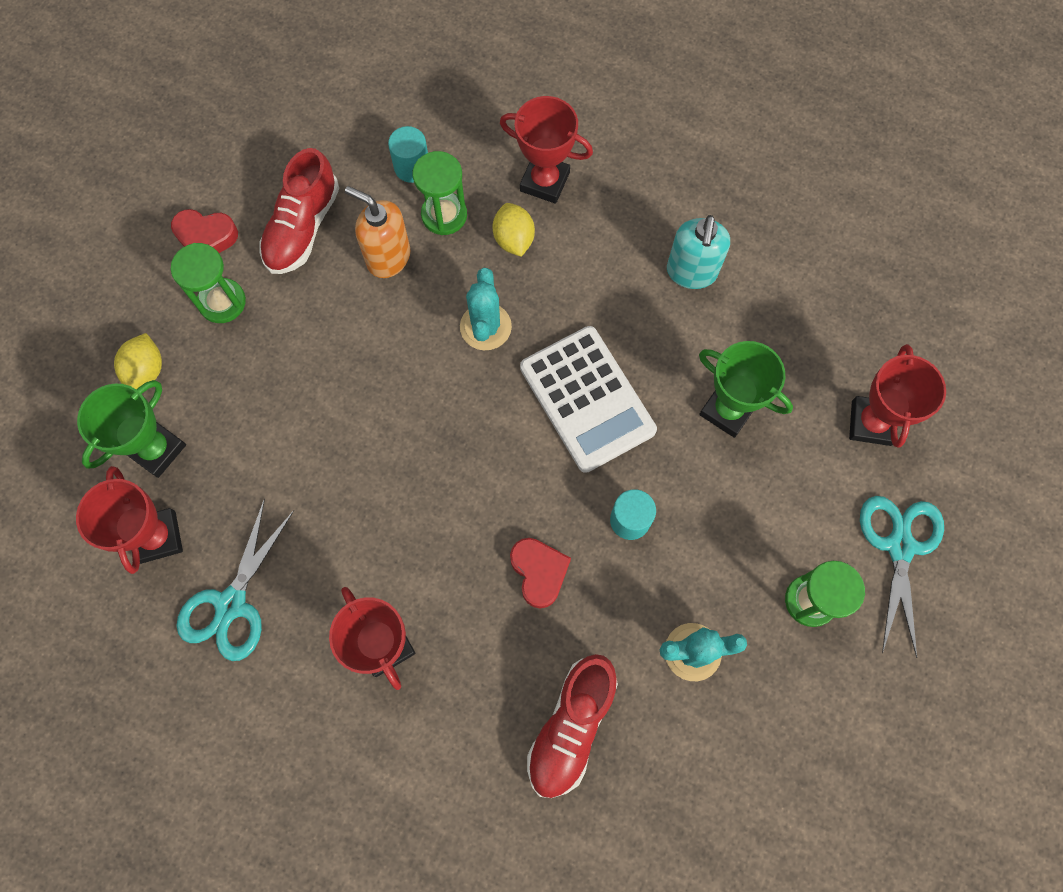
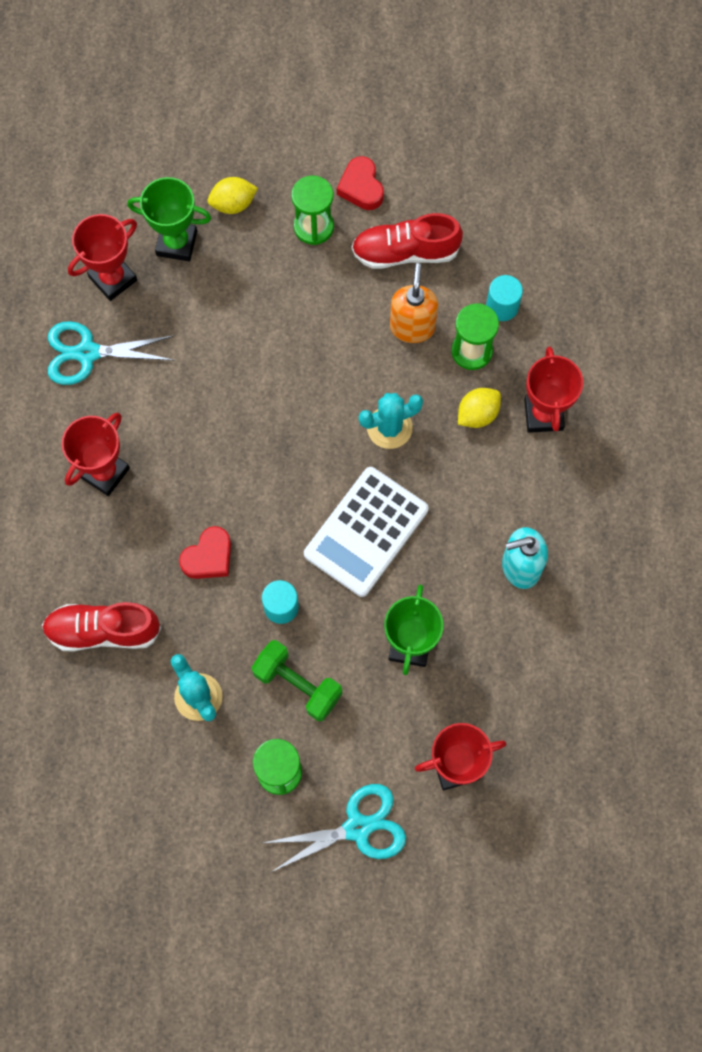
camera: 65 degrees right, 0 degrees up
none -> green dumbbell [251,640,342,721]

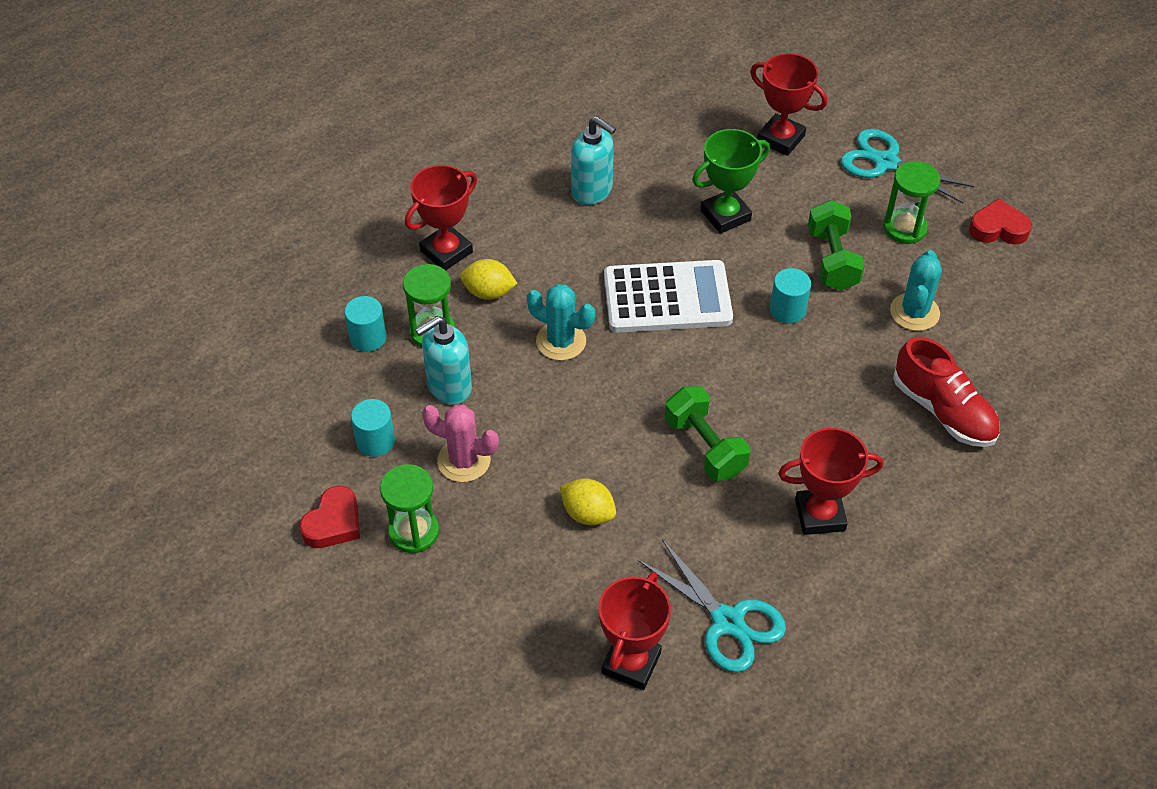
camera: 130 degrees left, 20 degrees down
red trophy [68,214,137,301] -> red trophy turned 75 degrees counterclockwise [598,572,671,690]
green trophy [127,177,211,261] -> none
red heart [179,526,231,579] -> red heart moved to [969,199,1032,245]
yellow lemon [208,177,258,214] -> yellow lemon moved to [560,479,616,525]
red shoe [352,213,463,269] -> turquoise cylinder [351,399,395,457]
orange soap dispenser [390,263,438,343] -> turquoise soap dispenser [416,316,472,405]
none -> pink cactus [422,405,499,482]
none -> green dumbbell [665,386,751,481]

